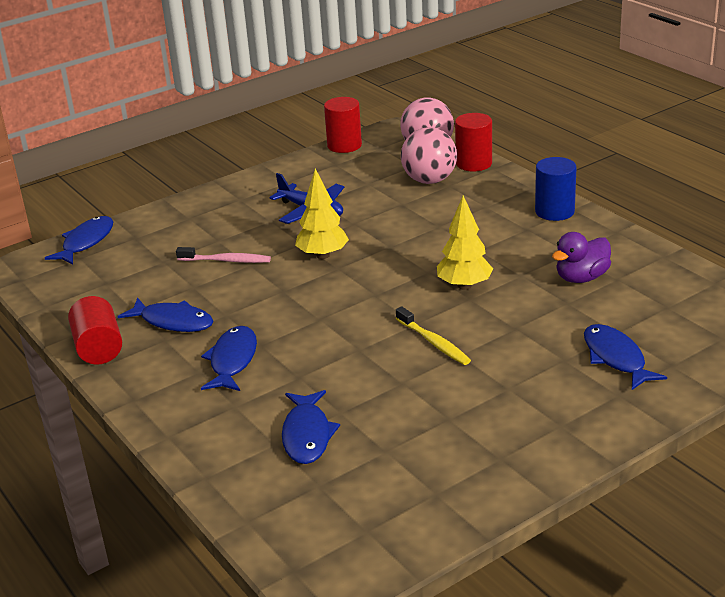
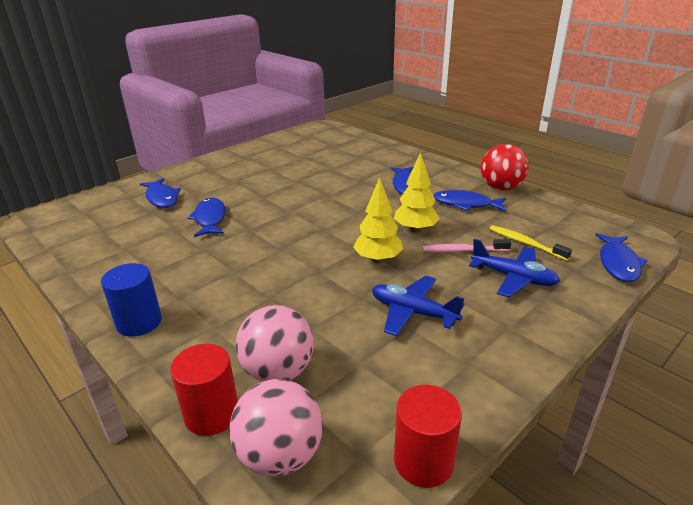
camera: 170 degrees right, 0 degrees up
red cylinder [68,296,122,365] -> red ball [481,144,529,191]
blue fish [282,390,340,464] -> blue fish moved to [187,198,226,237]
yellow toothbrush [396,306,471,365] -> yellow toothbrush moved to [490,225,572,261]
yellow tree [437,196,493,290] -> yellow tree moved to [394,152,440,233]
purple duck [552,232,611,283] -> none
none -> blue plane [469,239,560,297]

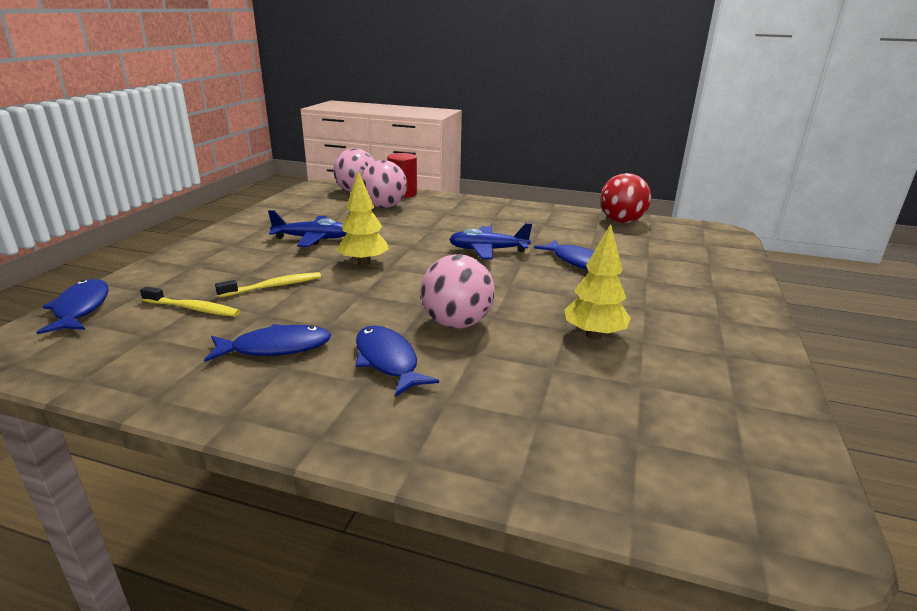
camera: 150 degrees right, 5 degrees down
blue cylinder [101,263,162,337] -> none
blue fish [140,178,181,208] -> none
yellow tree [394,152,440,233] -> yellow tree moved to [564,224,631,339]
red cylinder [394,385,462,488] -> none
pink toothbrush [423,239,511,253] -> yellow toothbrush [215,272,321,298]
blue plane [469,239,560,297] -> blue plane moved to [449,223,532,260]
red ball [481,144,529,191] -> red ball moved to [600,173,651,223]
none -> pink ball [421,254,495,328]

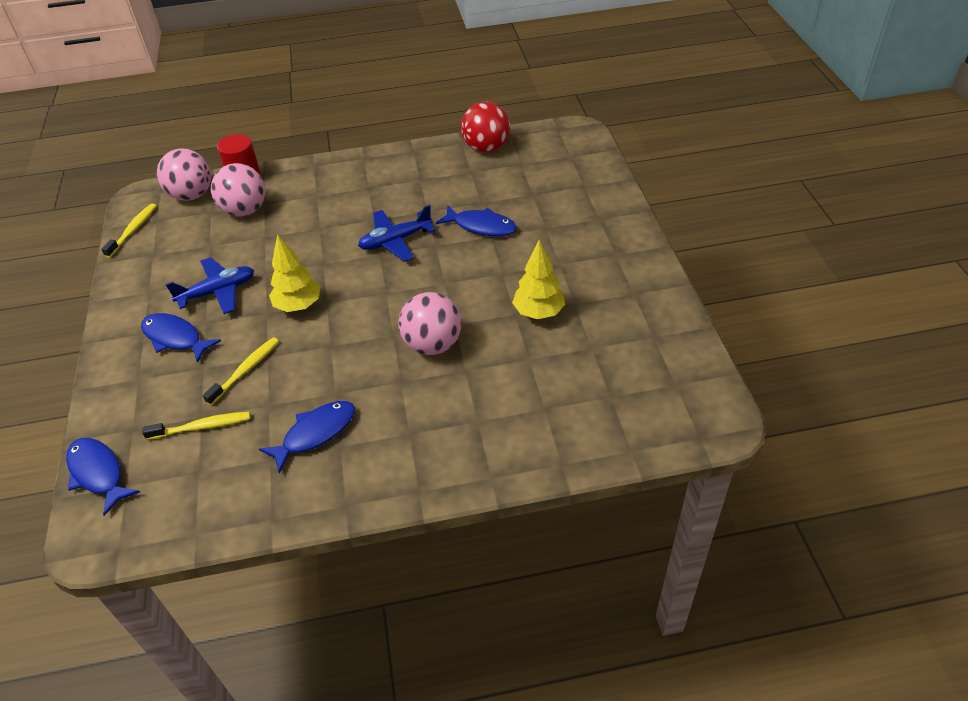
camera: 25 degrees left, 20 degrees up
blue fish [355,326,439,397] -> blue fish moved to [141,313,221,363]
none -> yellow toothbrush [101,204,156,258]

